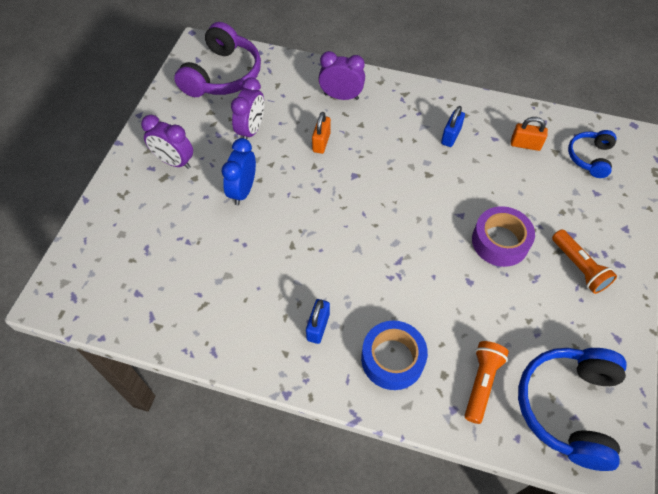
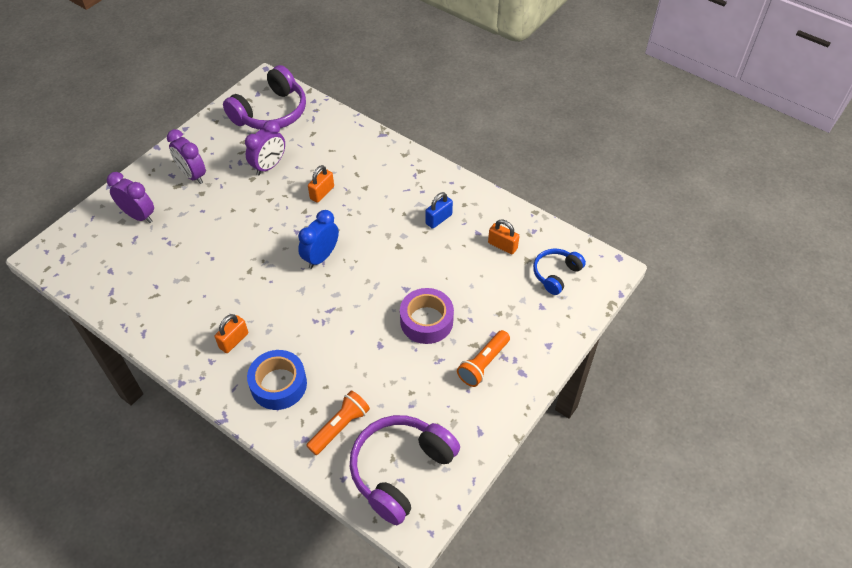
camera: 20 degrees right, 5 degrees down
blue clock [222,138,256,206] -> blue clock moved to [298,210,339,269]
blue padlock [306,299,330,344] -> orange padlock [215,314,248,353]
purple clock [319,51,365,100] -> purple clock moved to [107,172,154,223]
blue headphones [518,348,627,471] -> purple headphones [350,415,460,525]
orange flashlight [552,229,617,294] -> orange flashlight turned 45 degrees clockwise [457,330,510,387]

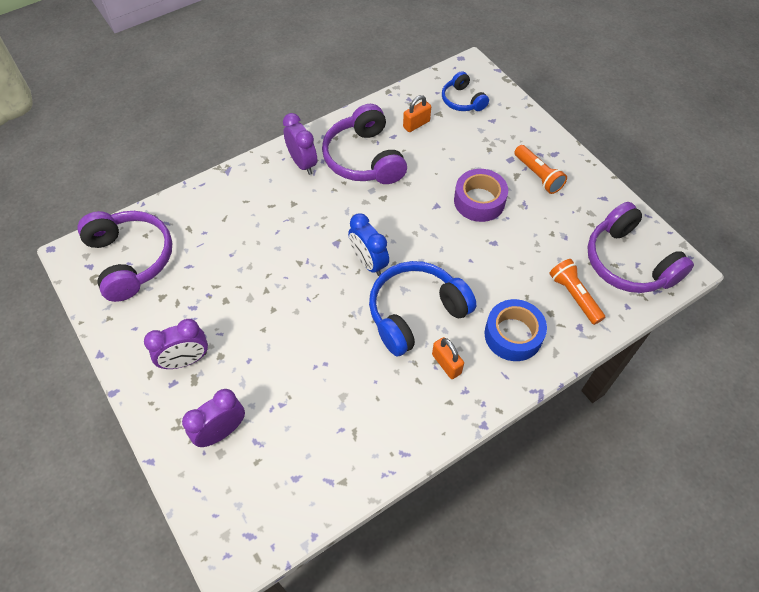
camera: 70 degrees left, 5 degrees up
purple clock [245,120,285,175] -> purple clock moved to [283,113,317,175]
orange padlock [308,165,334,203] -> none
blue padlock [425,192,453,229] -> purple headphones [322,104,407,184]
none -> blue headphones [369,261,477,356]

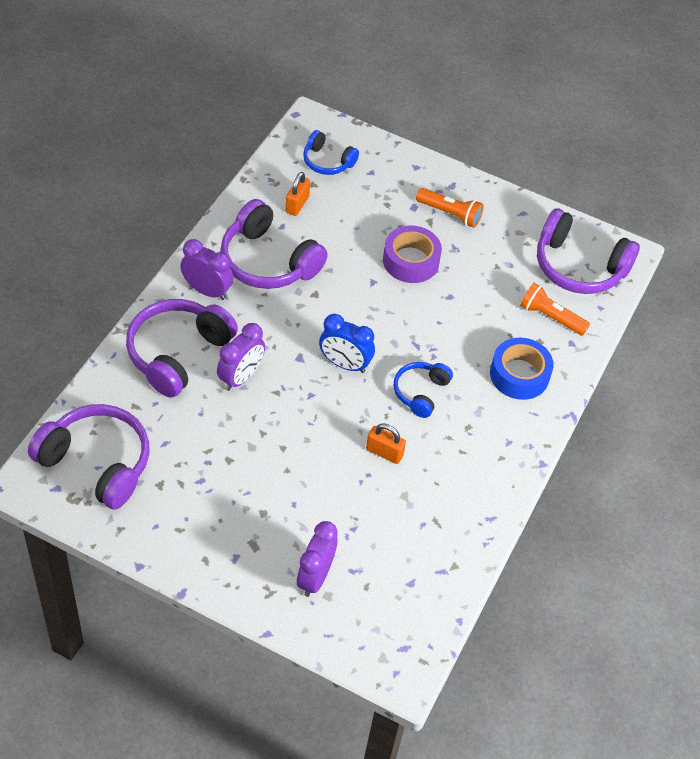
camera: 35 degrees left, 5 degrees down
purple clock [144,319,208,369] -> purple clock moved to [217,323,265,391]
blue headphones [369,261,477,356] -> blue headphones [394,362,453,418], size x0.56
orange padlock [432,337,464,379] -> orange padlock moved to [366,423,406,464]
none -> purple headphones [126,299,238,398]

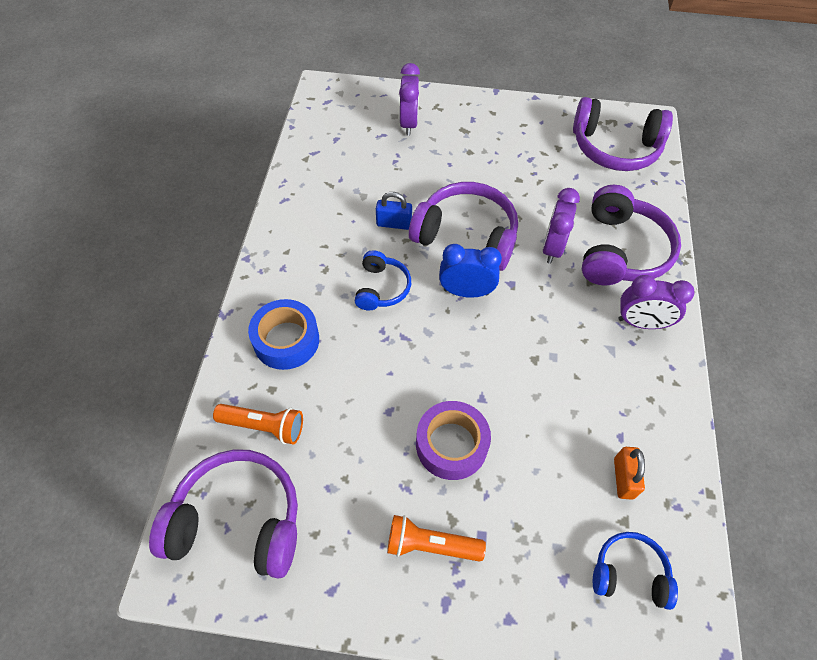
camera: 165 degrees right, 5 degrees up
purple headphones [221,199,328,289] -> purple headphones moved to [409,182,518,271]
orange padlock [366,423,406,464] -> blue padlock [376,192,412,230]

